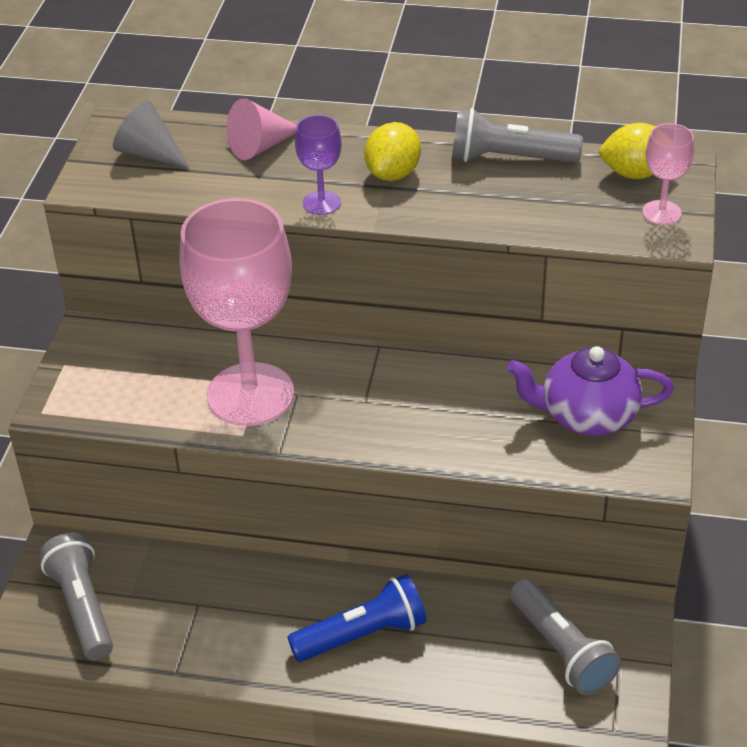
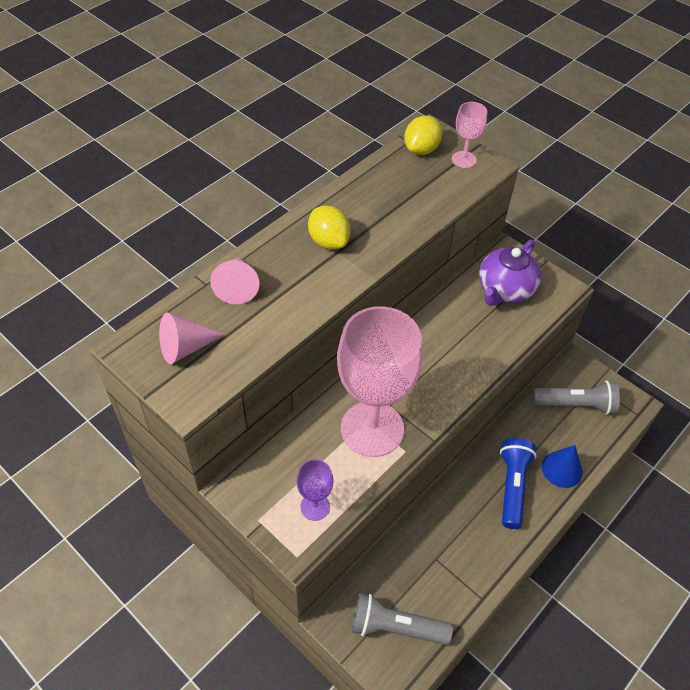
camera: 60 degrees left, 10 degrees up
grey cone [113,100,190,169] -> pink cone [159,313,226,364]
purple goblet [295,115,341,215] -> purple goblet moved to [296,459,333,521]
grey flashlight [452,108,583,163] -> none
none -> blue cone [542,445,583,488]

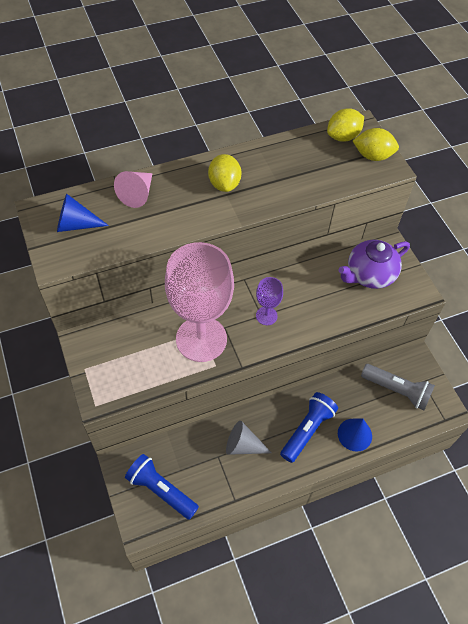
camera: 25 degrees right, 5 degrees up
pink cone [159,313,226,364] -> blue cone [57,194,109,232]
purple goblet [296,459,333,521] -> purple goblet moved to [256,277,283,325]
grey flashlight [352,593,453,645] -> blue flashlight [125,454,199,520]
pink goblet [452,102,487,168] -> yellow lemon [353,128,399,161]
none -> grey cone [226,421,272,455]

